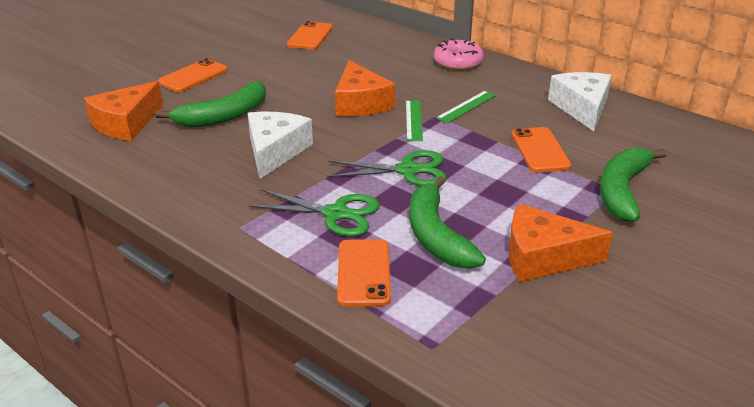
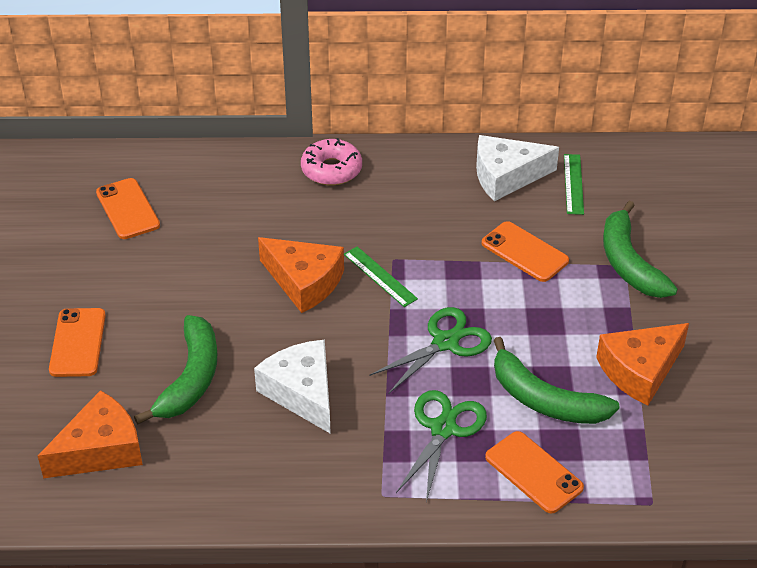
camera: 40 degrees left, 10 degrees up
orange cheese [84,81,163,141] -> orange cheese turned 120 degrees counterclockwise [38,390,143,478]
green scissors [249,189,380,237] -> green scissors turned 45 degrees counterclockwise [396,390,487,503]
green ruler [436,90,497,123] -> green ruler moved to [564,154,584,215]
white cheese [548,72,612,131] -> white cheese turned 60 degrees counterclockwise [476,135,559,201]

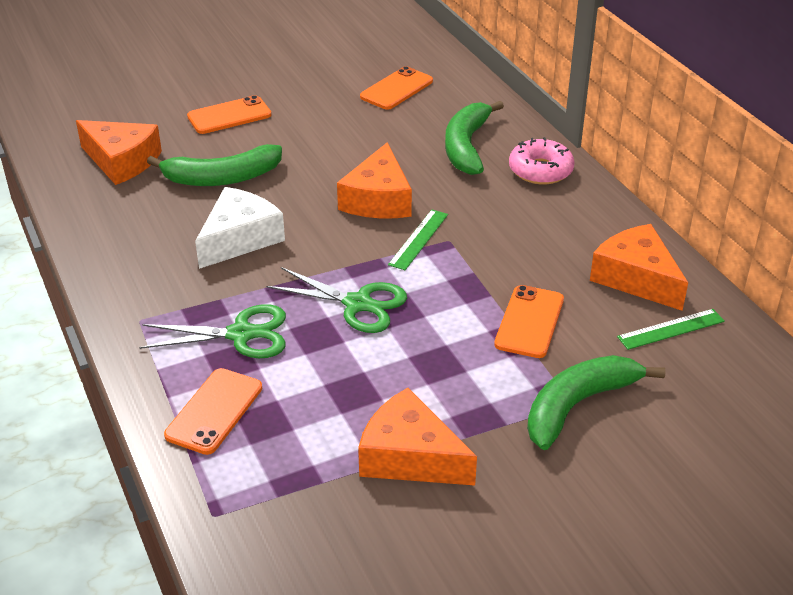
camera: 65 degrees right, 5 degrees down
white cheese [476,135,559,201] -> orange cheese [590,224,688,311]
green banana [494,337,620,424] -> green banana moved to [445,101,504,175]

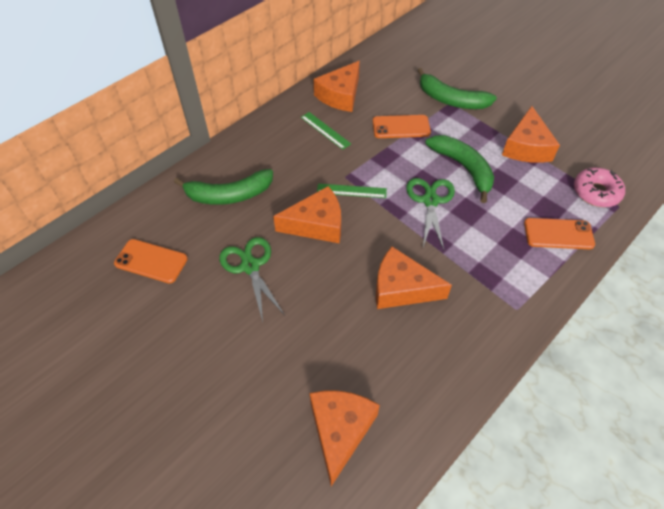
camera: 110 degrees left, 15 degrees up
green scissors [139,304,286,358] -> green scissors moved to [219,237,284,322]
green banana [147,144,282,186] -> green banana moved to [425,135,494,203]
orange phone [187,95,271,134] -> none
white cheese [195,187,285,269] -> orange cheese [376,247,452,309]
pink donut [509,137,575,185] -> pink donut moved to [574,167,625,207]
green ruler [617,309,725,350] -> green ruler moved to [301,112,351,150]

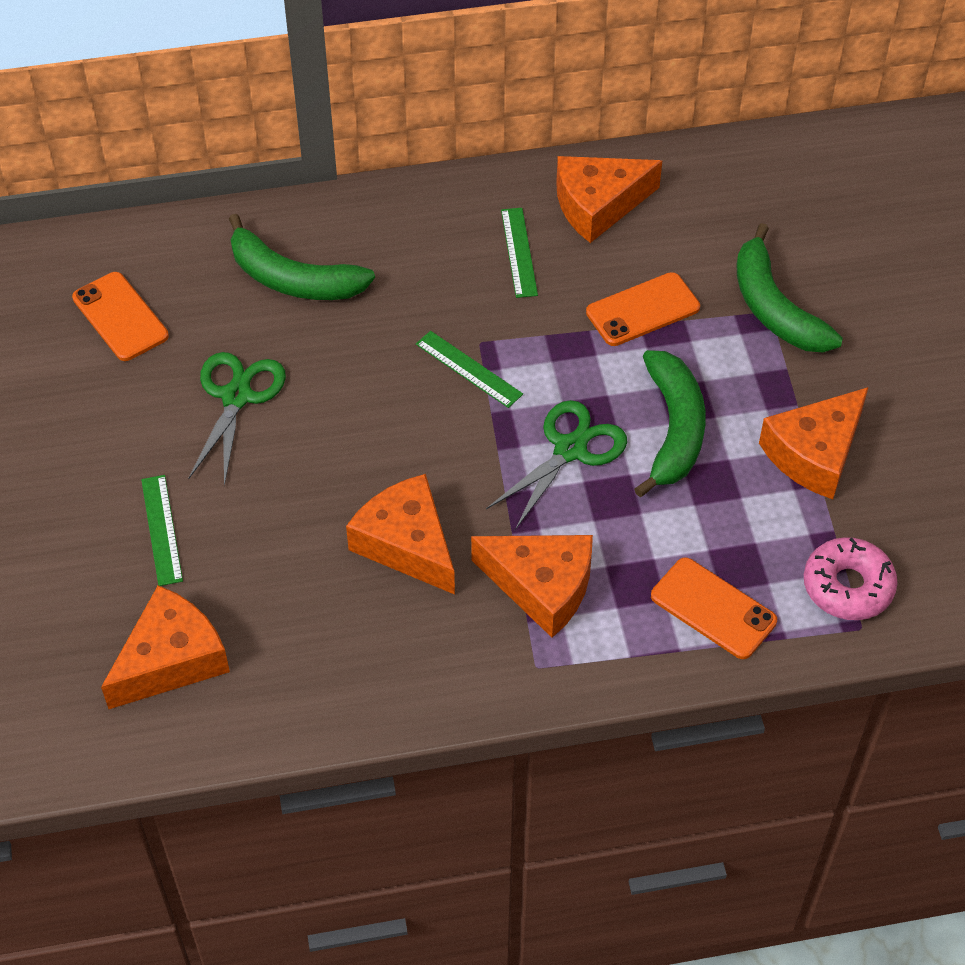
camera: 35 degrees right, 0 degrees up
orange cheese [273,186,341,243] -> orange cheese moved to [471,535,593,638]
orange phone [373,115,431,138] -> orange phone turned 60 degrees counterclockwise [586,272,700,346]
none -> green ruler [141,475,183,586]

